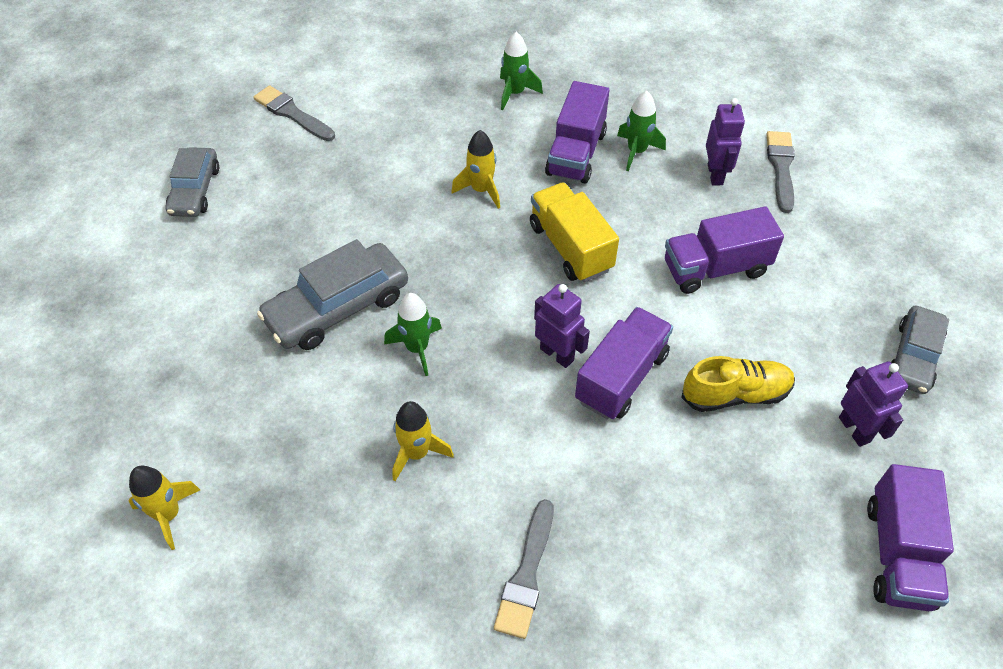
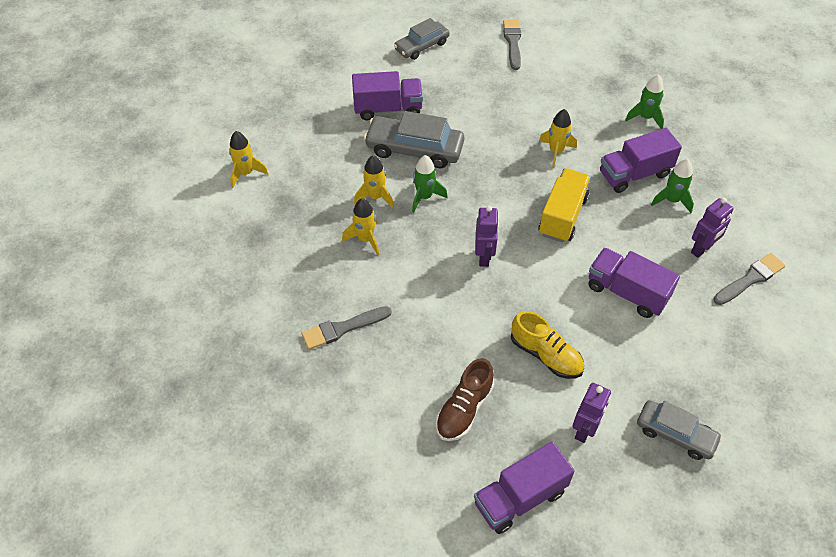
camera: 50 degrees right, 0 degrees up
purple truck [575,307,673,419] -> purple truck moved to [352,71,423,120]
grey car [891,306,949,394] -> grey car turned 135 degrees counterclockwise [637,400,722,460]
none -> yellow rocket [354,155,394,208]
none -> brown shoe [436,358,494,441]

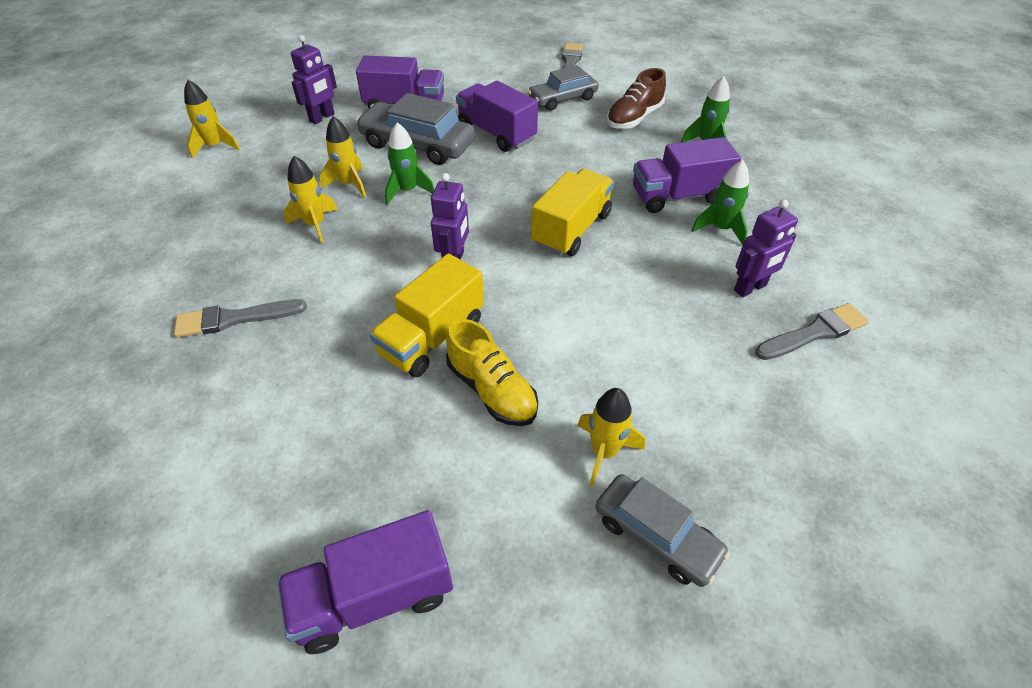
camera: 10 degrees right, 5 degrees down
grey car [394,18,450,60] -> grey car moved to [528,65,598,111]
brown shoe [436,358,494,441] -> brown shoe moved to [607,68,666,129]
yellow rocket [539,109,577,168] -> yellow rocket moved to [577,388,645,487]
purple robot [572,383,611,443] -> purple robot moved to [291,35,337,124]
purple truck [588,248,680,318] -> purple truck moved to [456,81,538,152]
none -> yellow truck [370,253,484,377]

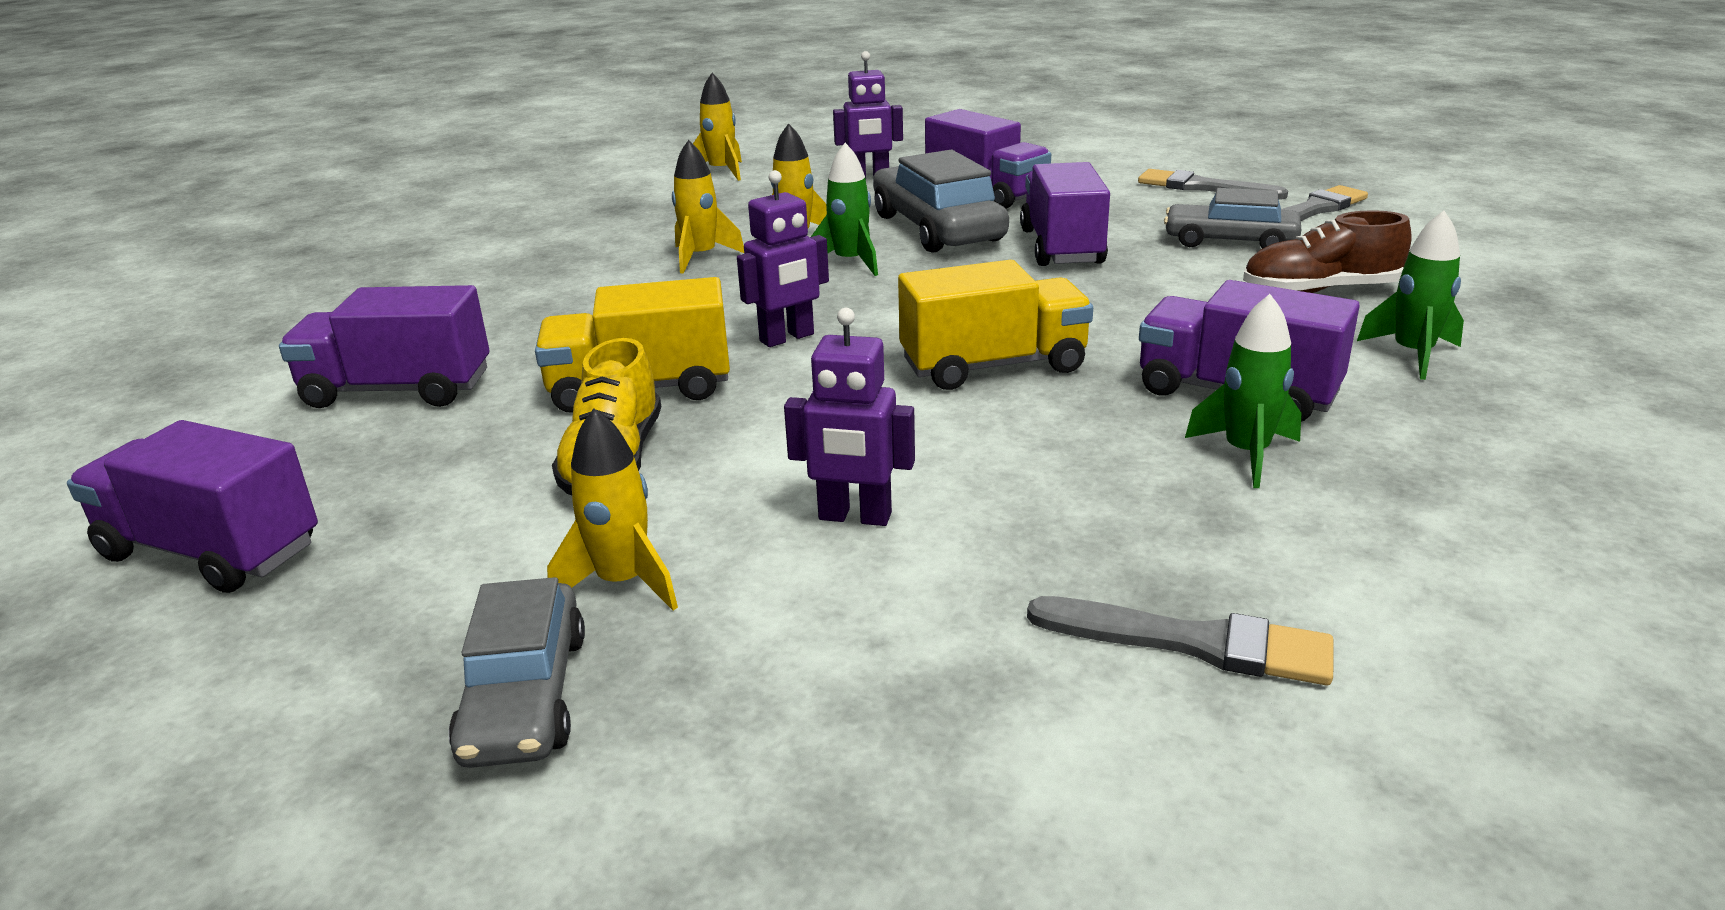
camera: 45 degrees right, 20 degrees down
grey brush [174,299,307,338] -> grey brush moved to [1138,169,1288,200]
purple robot [734,199,798,297] -> purple robot moved to [784,308,915,526]
none -> purple truck [279,285,489,408]

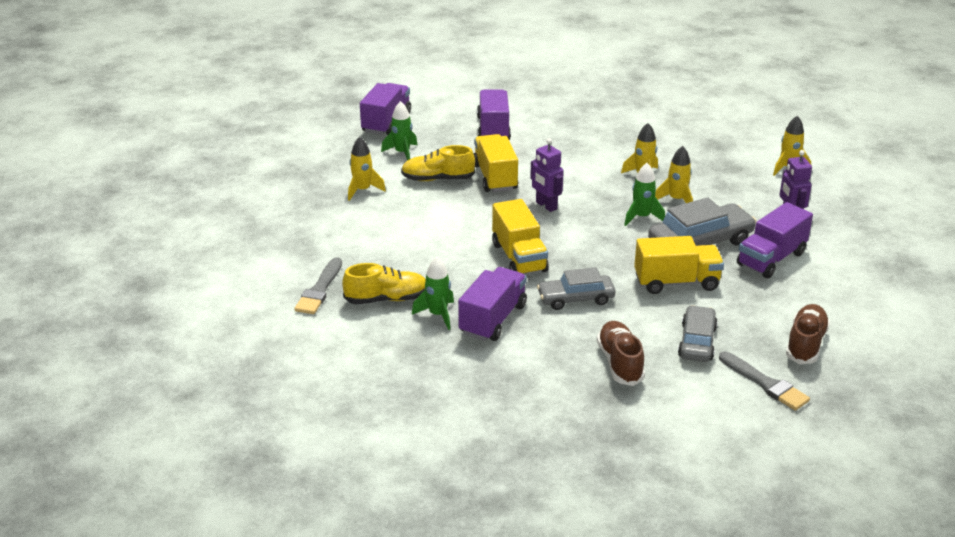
camera: 85 degrees right, 5 degrees up
grey car [449,577,585,768] -> grey car moved to [537,267,615,310]
purple robot [784,308,915,526] -> none
purple truck [1020,162,1110,266] -> yellow truck [634,236,724,294]
grey brush [1138,169,1288,200] -> brown shoe [786,304,830,364]
green rocket [1357,211,1464,380] -> green rocket moved to [381,101,417,160]
none -> yellow shoe [342,263,426,304]

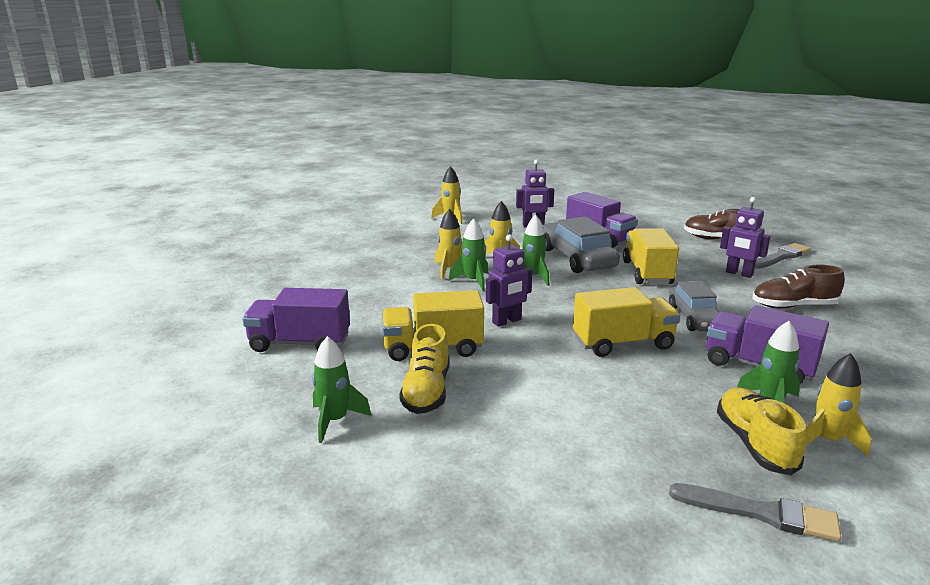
camera: 85 degrees left, 10 degrees down
yellow rocket [348,137,386,201] -> yellow rocket moved to [806,353,871,457]
purple truck [360,83,411,135] -> none
grey car [678,305,718,362] -> purple robot [720,197,771,278]
none -> green rocket [449,218,489,292]

